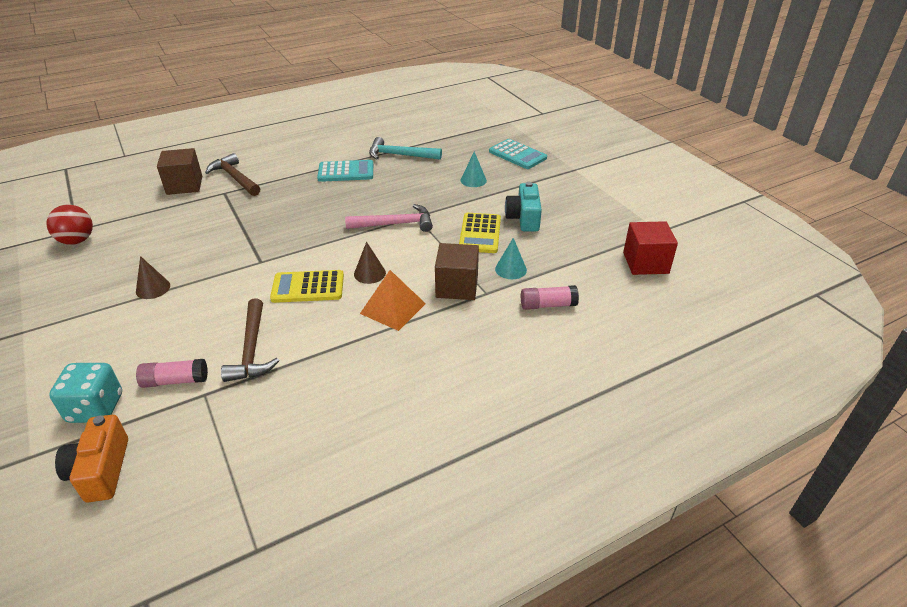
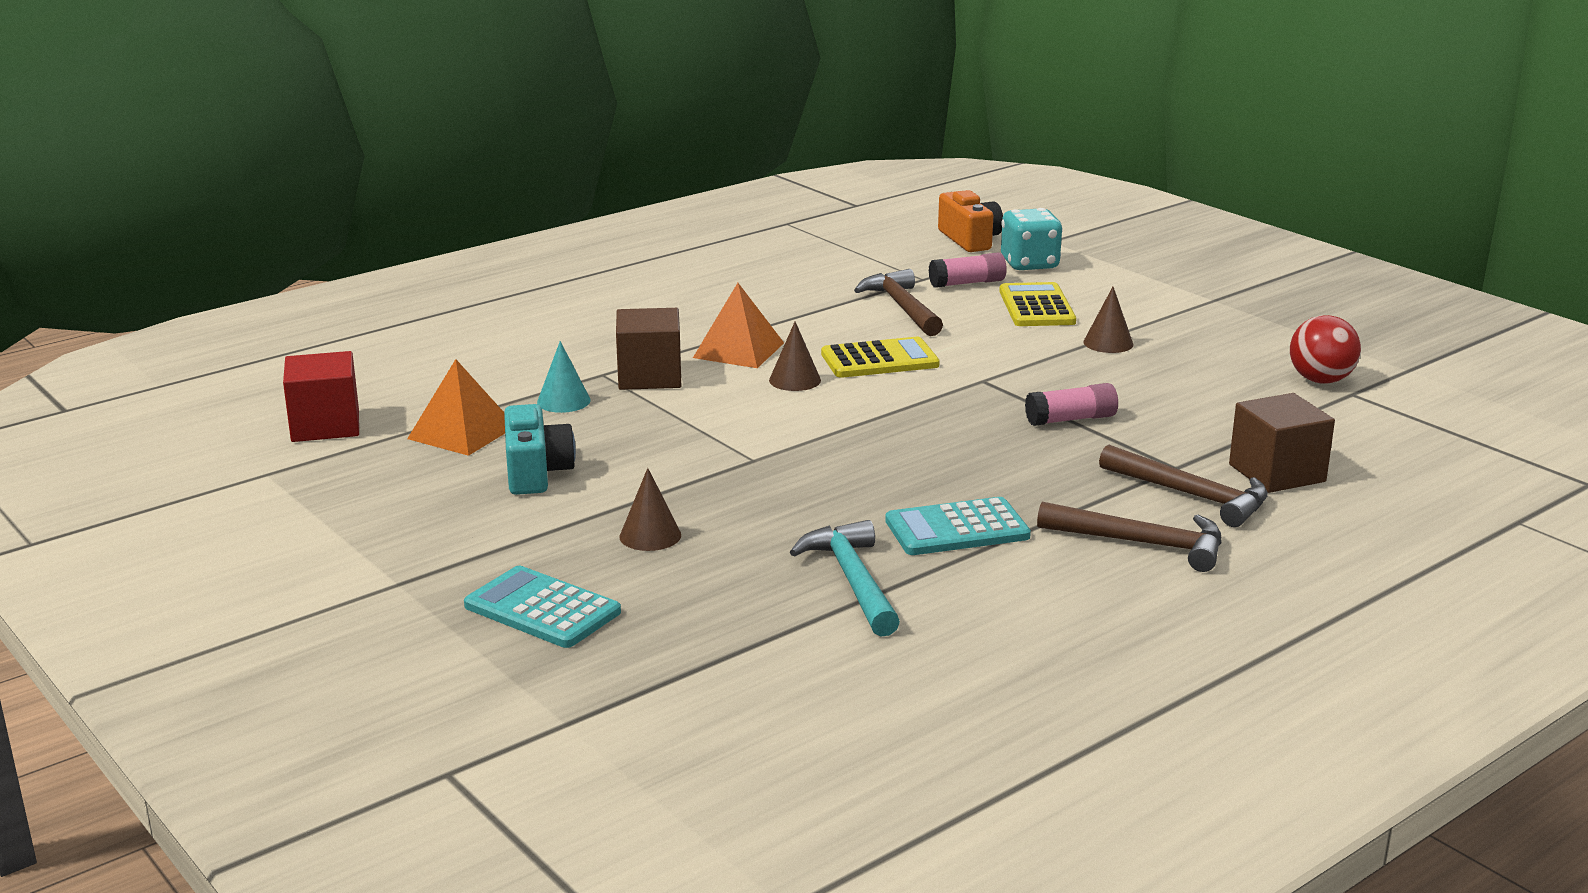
camera: 170 degrees right, 15 degrees down
pink hammer [345,204,433,232] -> none
turquoise hammer [369,137,442,160] -> turquoise hammer turned 105 degrees counterclockwise [790,520,900,637]
yellow calculator [459,213,501,253] -> yellow calculator moved to [999,282,1076,326]
turquoise cone [461,151,487,187] -> brown cone [620,468,681,551]
pink glue stick [521,285,579,310] -> pink glue stick moved to [1025,383,1118,426]
none -> orange pyramid [407,359,505,456]
none -> brown hammer [1037,502,1222,572]

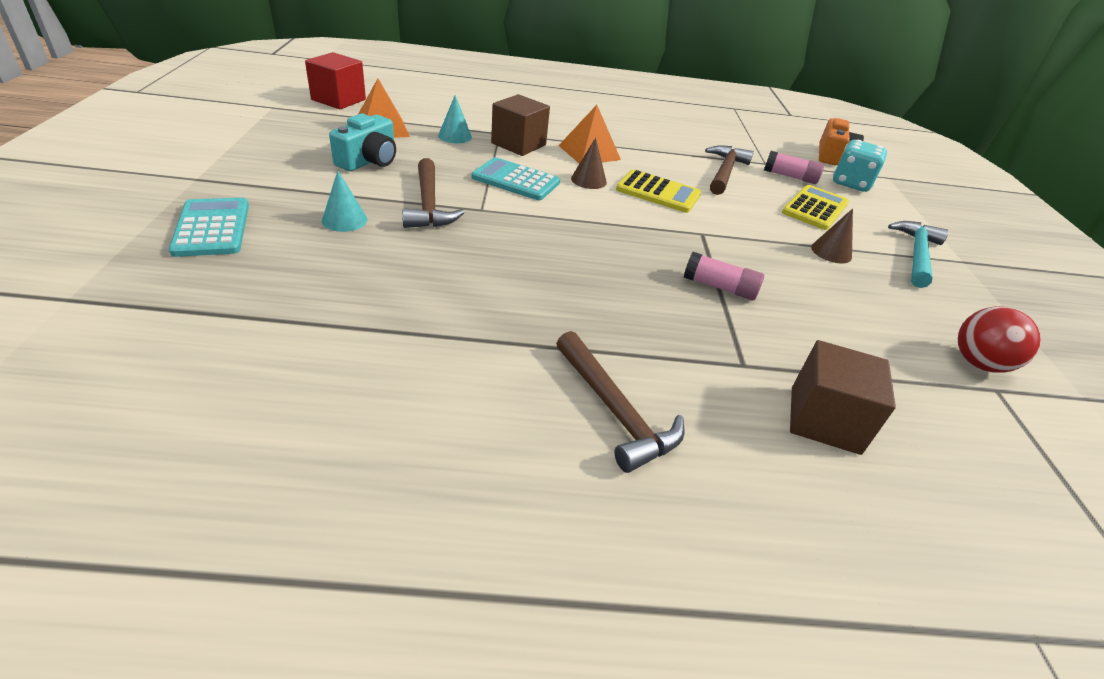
camera: 35 degrees right, 15 degrees up
brown cone [620,468,681,551] -> turquoise cone [322,171,367,232]
turquoise hammer [790,520,900,637] -> turquoise hammer moved to [888,221,949,288]
turquoise calculator [885,497,1031,555] -> turquoise calculator moved to [472,157,560,200]
brown hammer [1099,444,1268,527] -> brown hammer moved to [402,158,465,228]

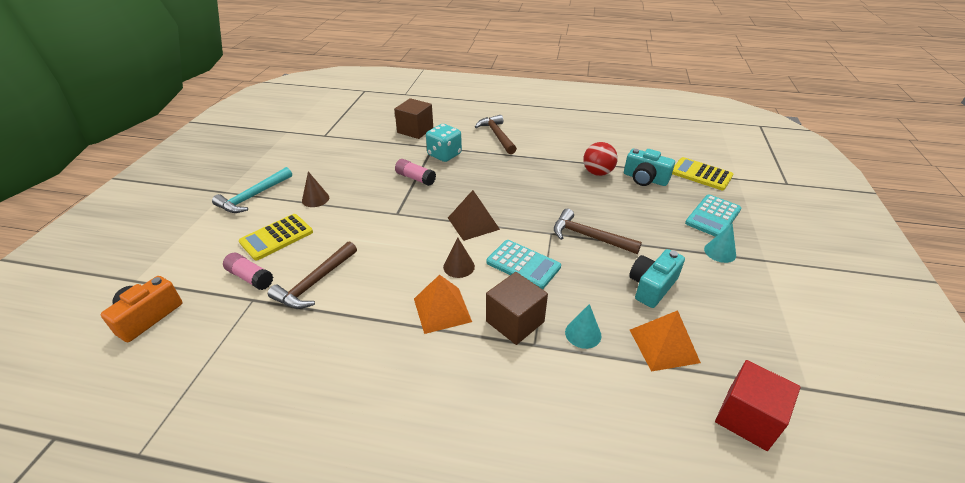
camera: 165 degrees left, 0 degrees up
turquoise calculator [169,198,249,257] -> turquoise calculator turned 45 degrees clockwise [685,194,741,237]
turquoise cone [322,171,367,232] -> turquoise cone moved to [704,223,736,263]
brown hammer [402,158,465,228] -> brown hammer turned 60 degrees counterclockwise [554,209,642,254]
yellow calculator [616,169,701,213] -> yellow calculator moved to [672,157,733,190]
turquoise dice [833,140,887,192] -> turquoise dice moved to [426,124,462,162]
red ball [958,306,1041,373] -> red ball moved to [583,142,618,176]
none -> brown pyramid [448,190,500,241]
none -> turquoise camera [624,149,675,186]

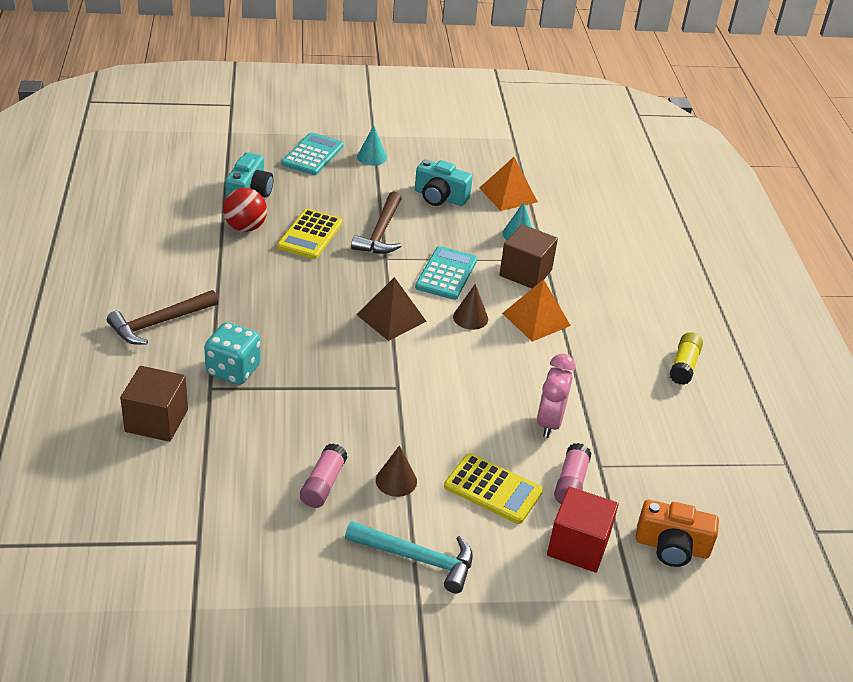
camera: 110 degrees left, 0 degrees up
brown hammer [268,241,357,309] -> pink clock [537,354,575,438]
pink glue stick [395,159,436,186] -> pink glue stick moved to [300,443,348,508]
yellow calculator [672,157,733,190] -> yellow calculator moved to [277,209,343,259]
turquoise calculator [685,194,741,237] -> turquoise calculator turned 90 degrees counterclockwise [282,132,343,175]
red cube [715,360,801,451] -> red cube moved to [547,486,619,573]
none -> yellow glue stick [669,332,703,385]

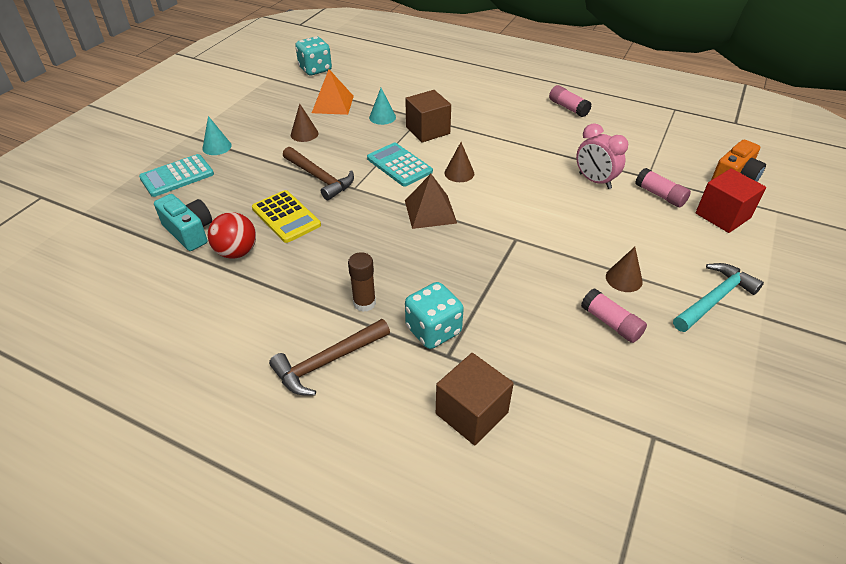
camera: 55 degrees left, 5 degrees up
brown hammer [107,290,218,345] -> brown hammer turned 60 degrees clockwise [269,319,390,395]
turquoise calculator [282,132,343,175] -> turquoise calculator turned 90 degrees counterclockwise [139,154,214,197]
turquoise camera [415,159,473,206] -> brown cone [291,103,318,142]
yellow calculator [444,453,543,524] -> none
orange pyramid [502,279,571,342] -> none
yellow glue stick [669,332,703,385] -> pink glue stick [549,85,591,117]
none -> turquoise dice [295,37,332,75]
none -> brown glue stick [348,252,376,312]

